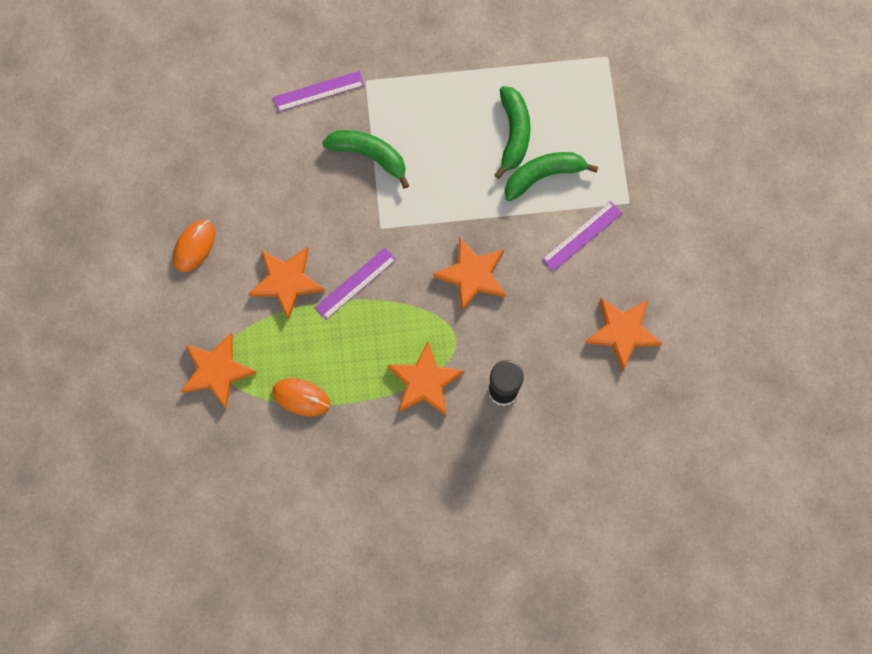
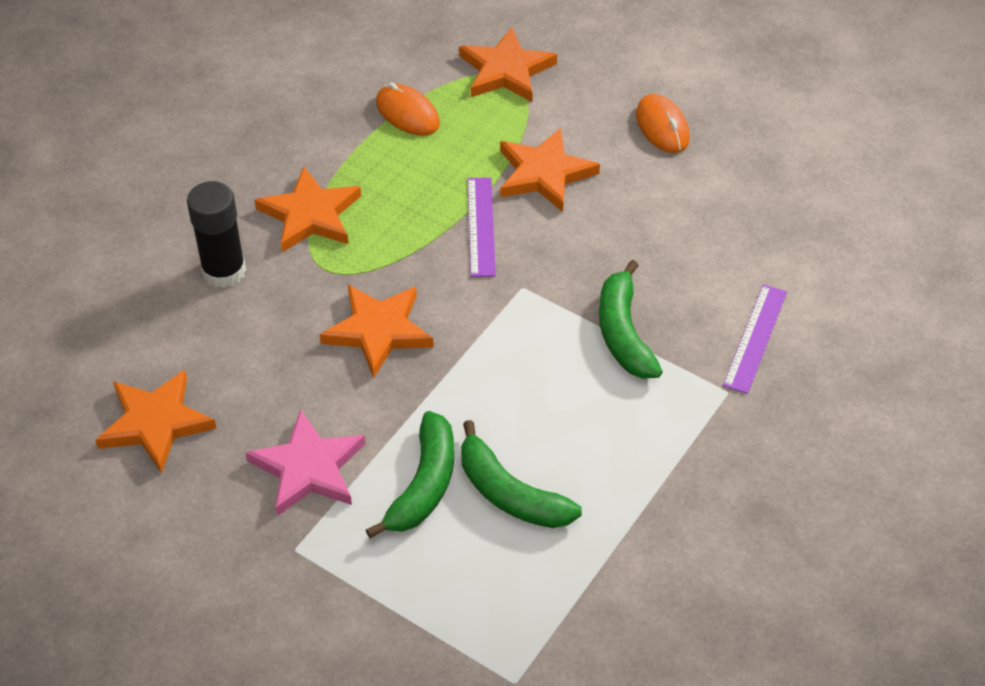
camera: 130 degrees right, 25 degrees down
orange mouse [272,378,330,417] -> orange mouse turned 75 degrees clockwise [376,82,440,136]
green banana [322,130,410,189] -> green banana turned 105 degrees clockwise [599,260,663,379]
purple ruler [542,201,622,271] -> pink star [245,409,366,516]

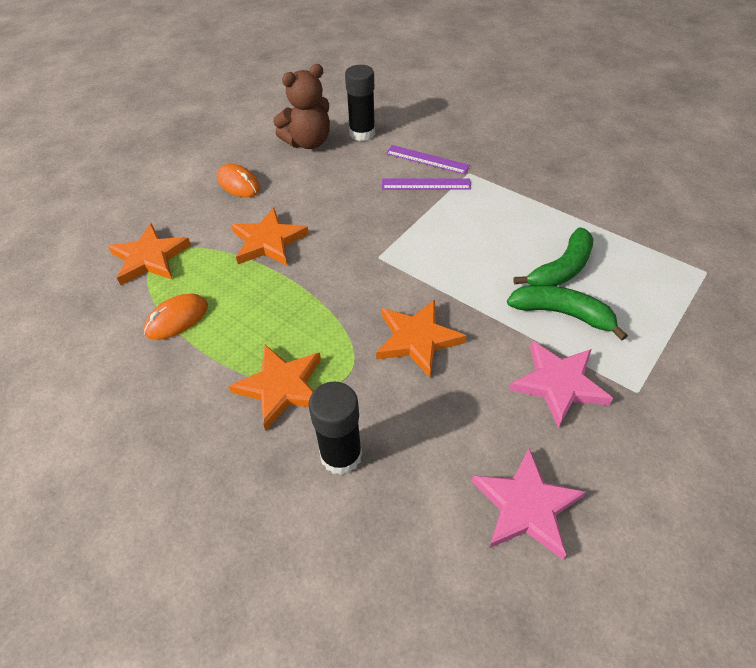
camera: 85 degrees left, 0 degrees up
orange star [95,370,217,474] -> pink star [471,448,586,560]
purple ruler [467,177,496,277] -> purple ruler moved to [382,178,471,189]
green banana [599,260,663,379] -> none
orange mouse [636,94,690,153] -> orange mouse turned 60 degrees clockwise [217,164,260,197]
none -> brown teddy bear [273,64,330,149]
none -> black glue stick [345,65,375,141]

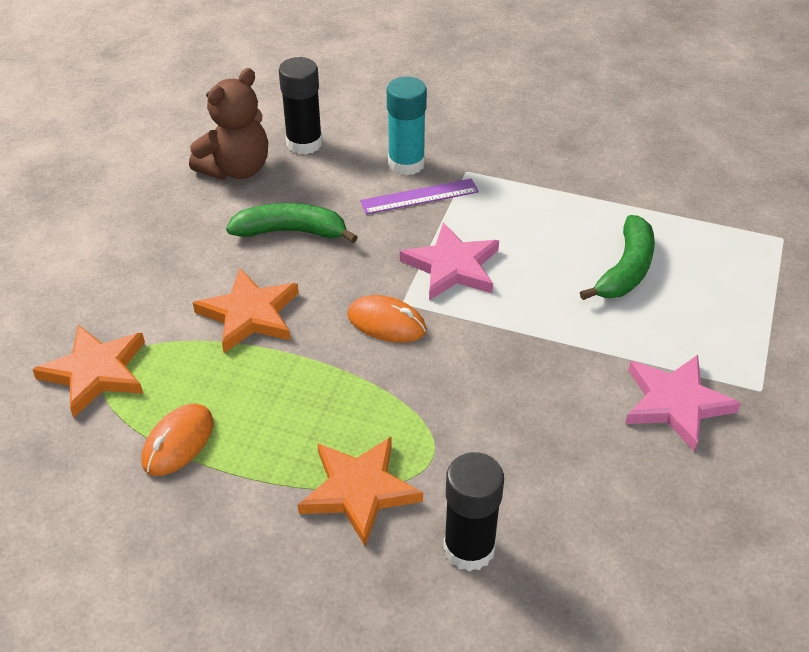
camera: 20 degrees left, 5 degrees down
orange mouse [217,164,260,197] -> orange mouse moved to [347,295,427,343]
orange star [376,299,466,378] -> none
purple ruler [386,145,470,175] -> turquoise glue stick [387,76,427,176]
pink star [471,448,586,560] -> pink star moved to [400,222,499,300]
green banana [507,285,628,341] -> green banana moved to [226,203,358,243]

